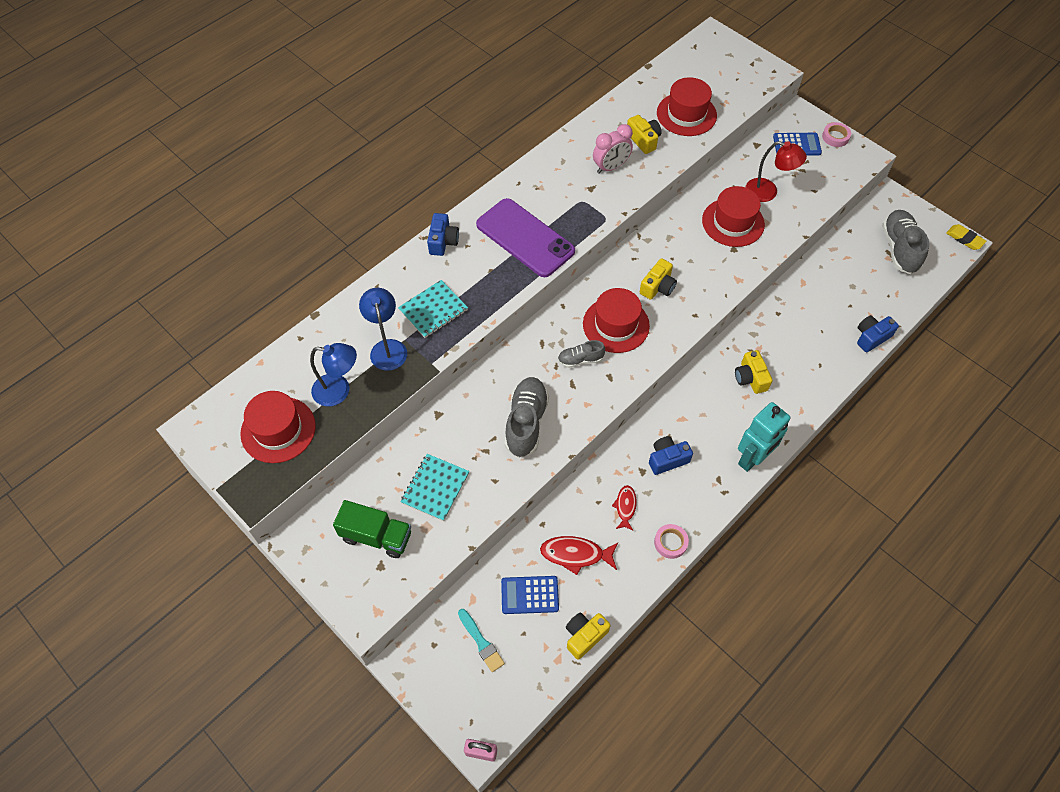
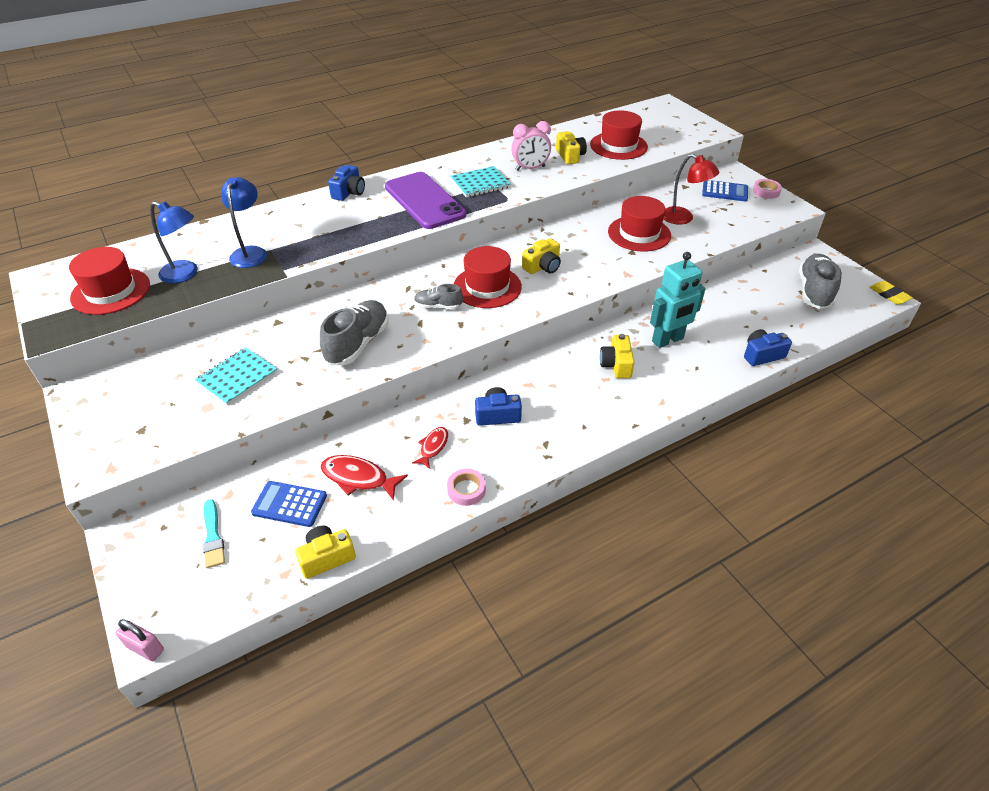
camera: 15 degrees right, 15 degrees down
green truck [333,500,411,558] -> none
turquoise notebook [398,280,468,338] -> turquoise notebook moved to [451,166,511,198]
turquoise robot [738,402,790,472] -> turquoise robot moved to [650,252,705,348]

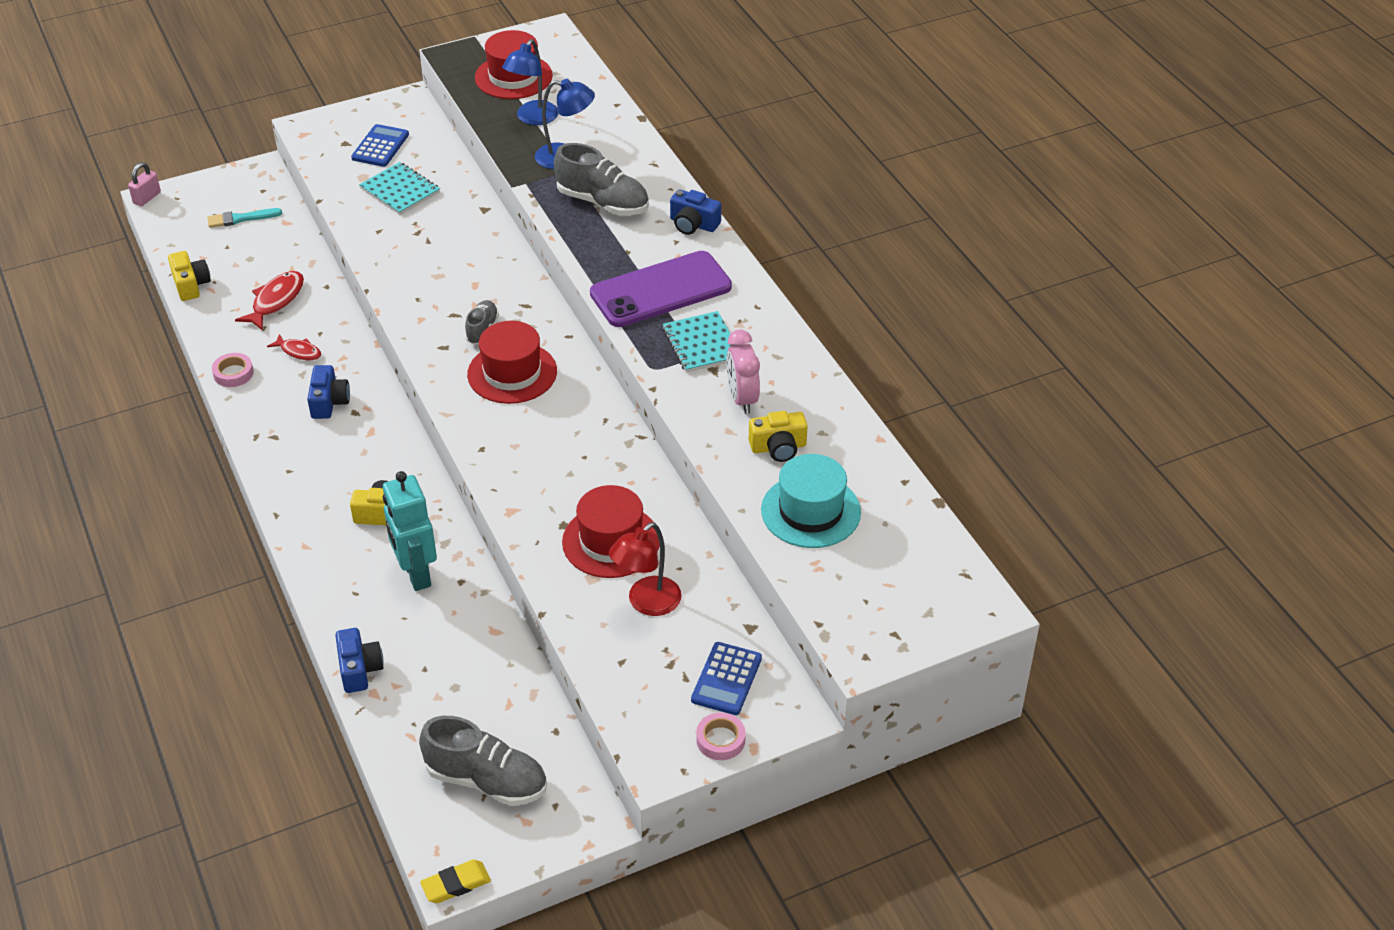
camera: 95 degrees right, 0 degrees up
blue calculator [251,481,327,527] -> blue calculator moved to [351,124,409,167]
grey shoe [320,300,389,365] -> grey shoe moved to [554,143,649,216]
yellow camera [522,238,561,274] -> none
red hat [590,110,648,160] -> turquoise hat [761,454,861,548]

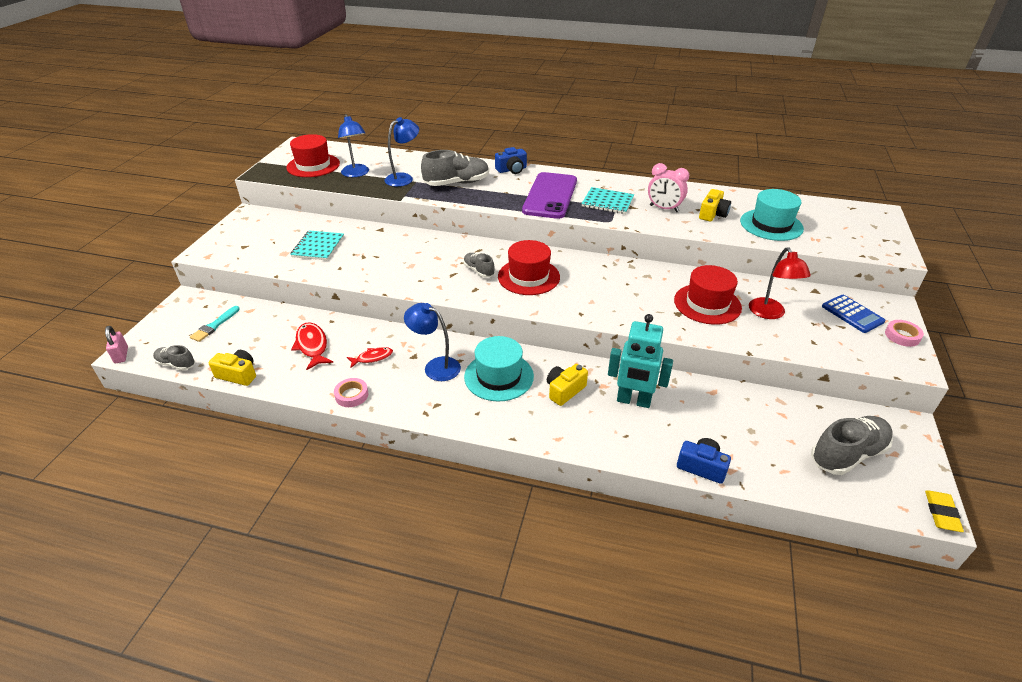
camera: 50 degrees left, 5 degrees down
blue camera [307,365,350,419] -> blue lamp [404,303,461,381]
blue calculator [351,124,409,167] -> none
turquoise notebook [359,162,440,215] -> turquoise notebook turned 75 degrees counterclockwise [290,231,344,260]
none -> grey shoe [153,345,195,371]
none -> turquoise hat [464,336,534,402]

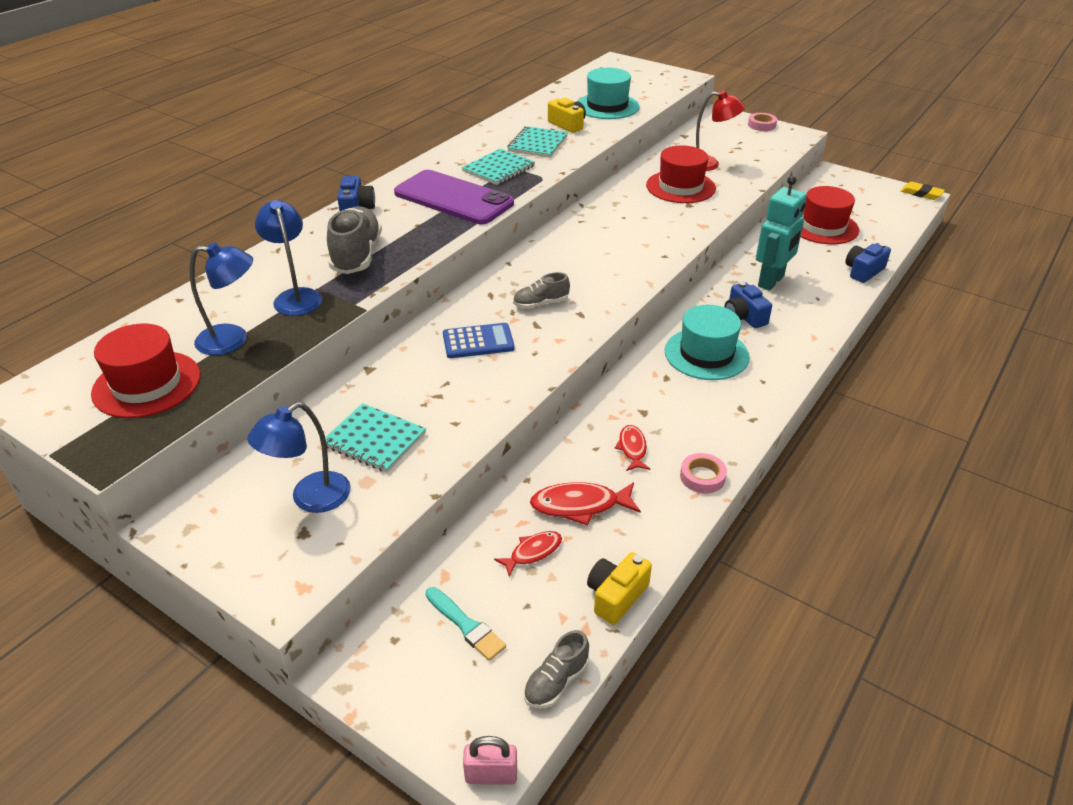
camera: 70 degrees left, 0 degrees up
blue lamp [404,303,461,381] -> blue lamp moved to [247,402,351,513]
red hat [498,240,560,295] -> red hat moved to [801,186,859,244]
yellow camera [547,364,588,406] -> blue camera [724,282,772,328]
pink clock [648,163,689,212] -> turquoise notebook [507,126,568,158]
grey shoe [811,416,893,475] -> none
blue calculator [822,295,885,333] -> blue calculator moved to [443,323,515,358]
none -> red fish [494,531,562,577]

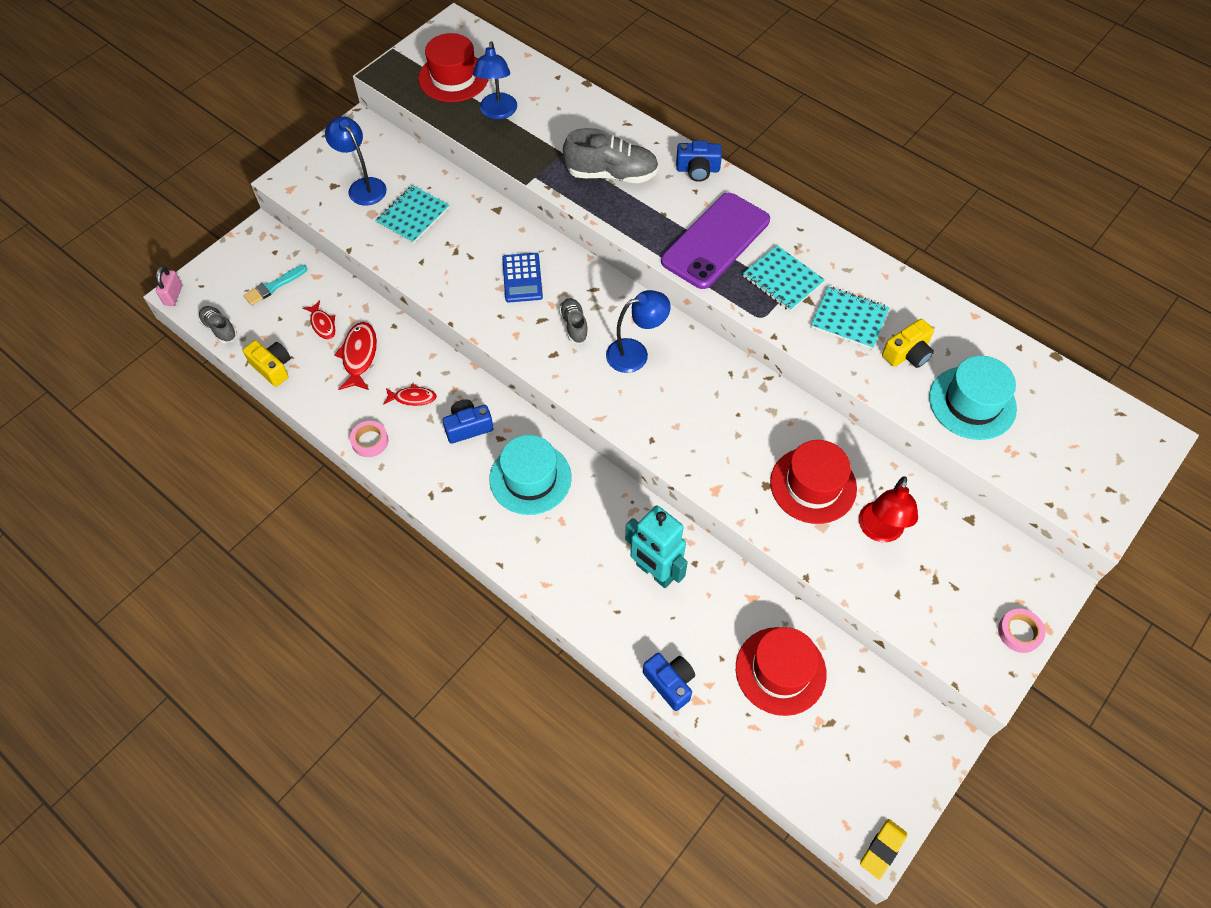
camera: 95 degrees right, 20 degrees up
blue lamp [255,200,322,316] -> blue lamp moved to [606,290,671,373]
blue camera [724,282,772,328] -> blue camera moved to [443,399,493,444]

